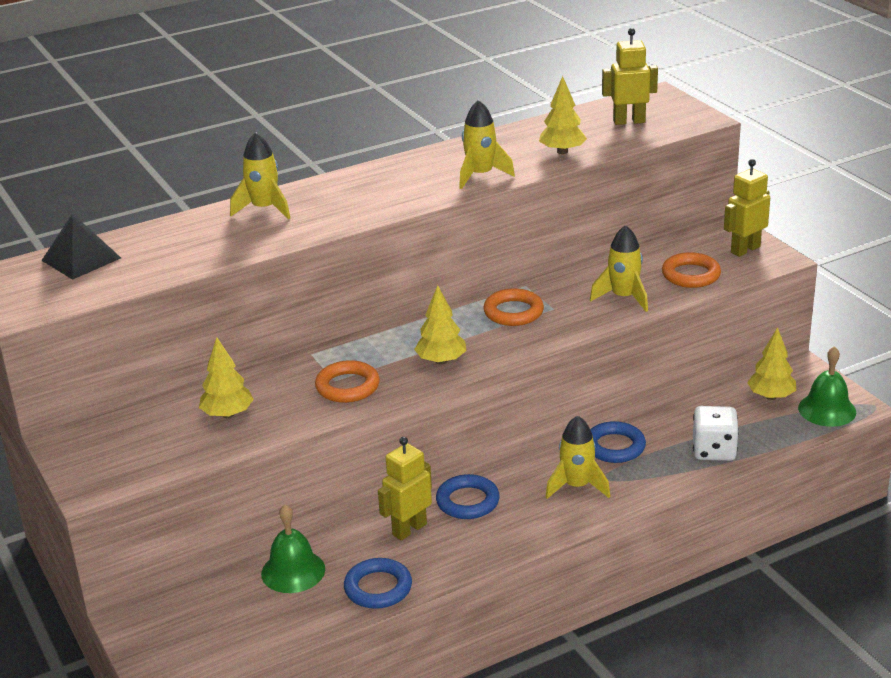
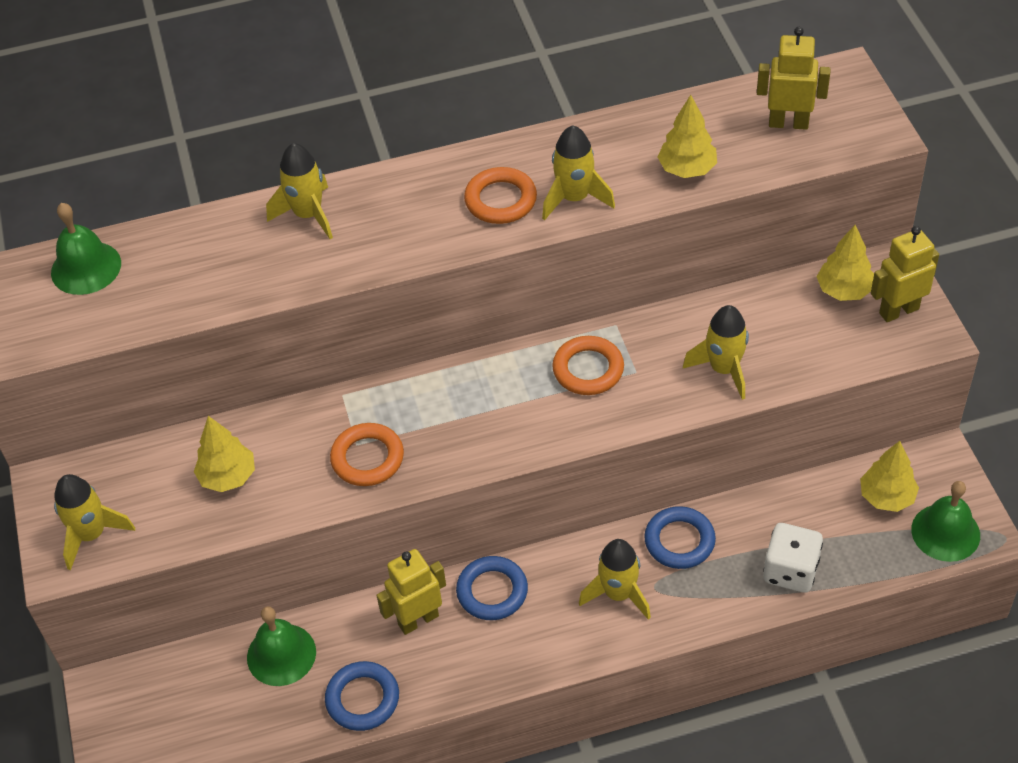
camera: 15 degrees right, 20 degrees up
black pyramid [41,213,121,280] -> green bell [51,203,121,295]
yellow tree [414,285,467,365] -> yellow tree moved to [817,225,874,301]
orange ring [662,252,721,288] -> orange ring moved to [464,167,537,224]
none -> yellow rocket [54,474,135,570]

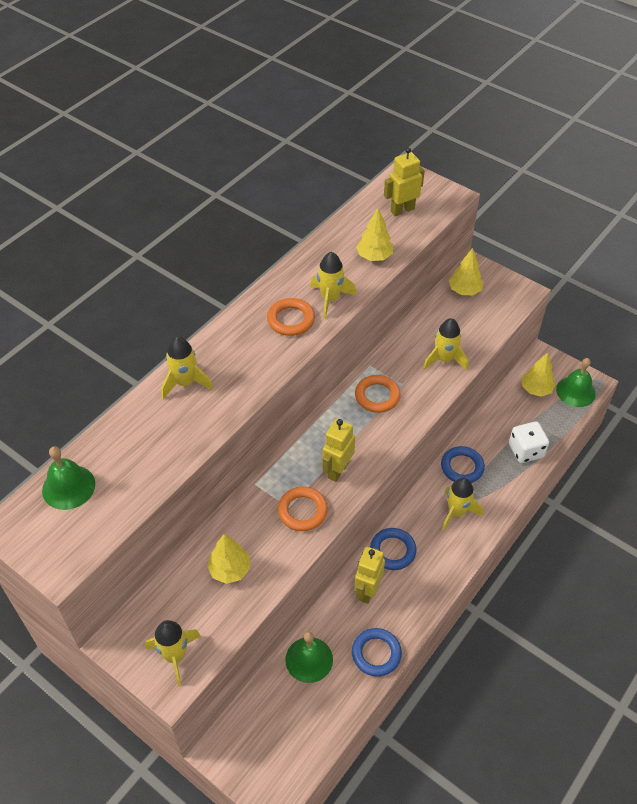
camera: 40 degrees left, 0 degrees up
yellow robot [871,226,939,322] -> yellow robot moved to [323,419,355,482]

